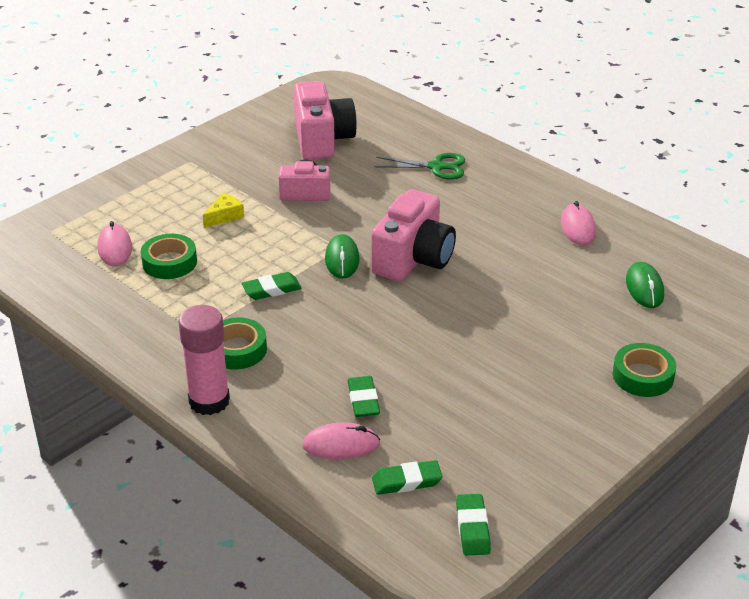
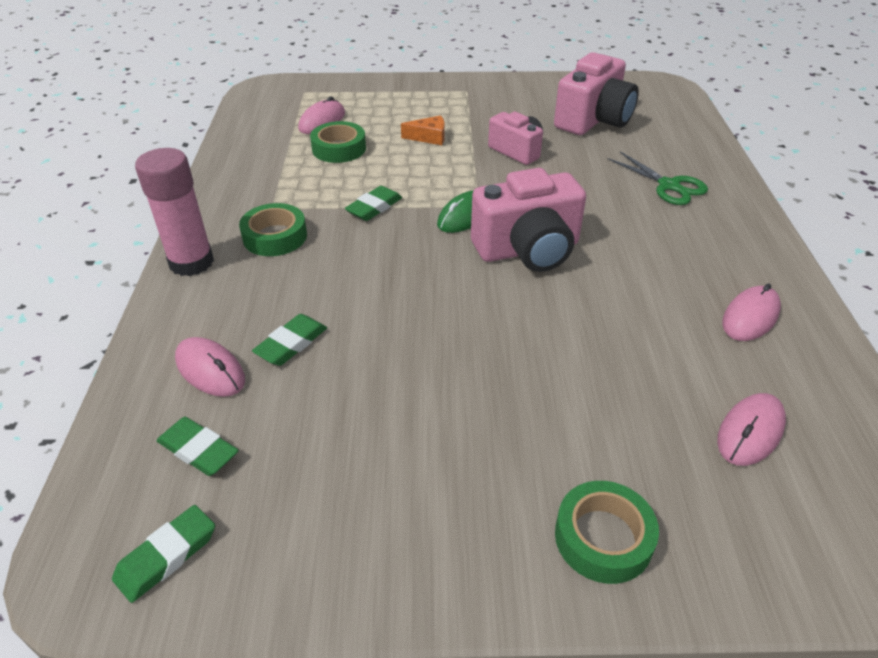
camera: 45 degrees right, 5 degrees up
yellow cheese [203,193,244,228] -> orange cheese [401,115,445,145]
green eraser [242,272,302,300] -> green eraser turned 75 degrees counterclockwise [345,186,402,221]
green mouse [626,262,664,308] -> pink mouse [717,393,786,466]

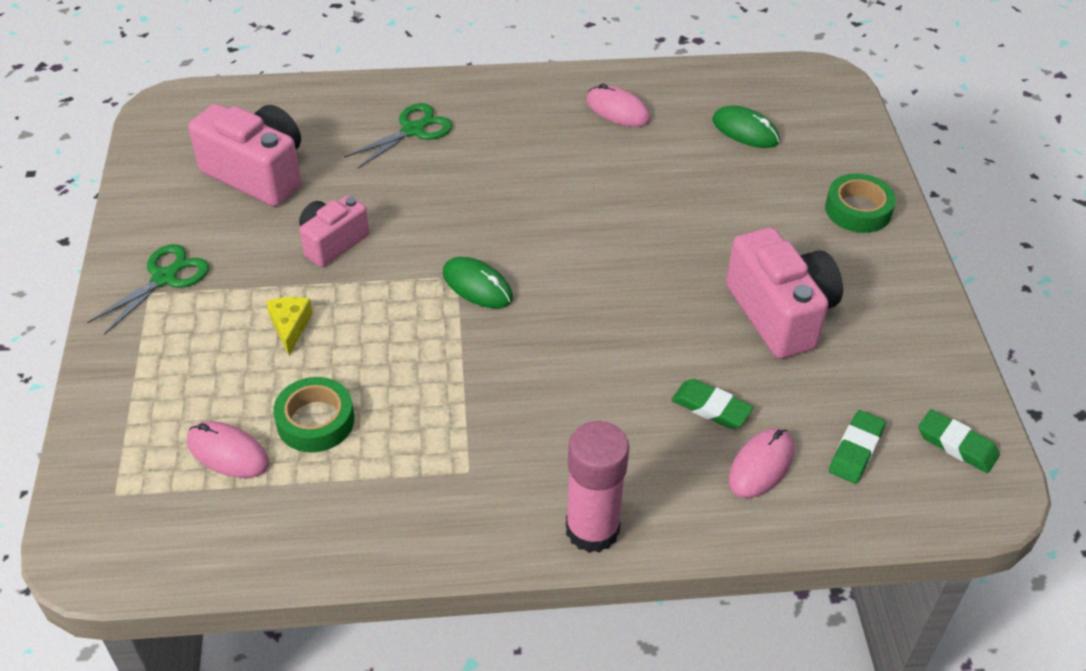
camera: 95 degrees left, 5 degrees up
green tape [239,203,307,256] -> none
green eraser [345,186,402,221] -> none
orange cheese [401,115,445,145] -> yellow cheese [266,297,313,355]
pink camera [471,168,586,272] -> pink camera moved to [726,227,843,359]
pink mouse [717,393,786,466] -> green mouse [712,106,780,148]
none -> green scissors [87,244,209,335]

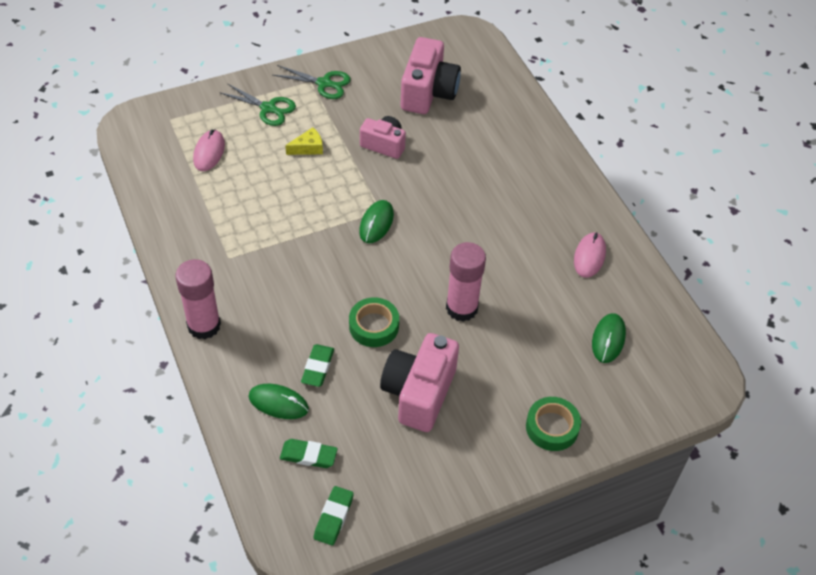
camera: 70 degrees right, 5 degrees up
green tape [273,377,354,453] -> green tape moved to [349,297,399,347]
green scissors [344,103,453,169] -> green scissors moved to [219,83,296,126]
pink camera [726,227,843,359] -> pink camera turned 150 degrees clockwise [380,333,459,432]
pink mouse [728,428,794,498] -> green mouse [248,384,309,419]
none -> pink glue stick [446,242,486,322]

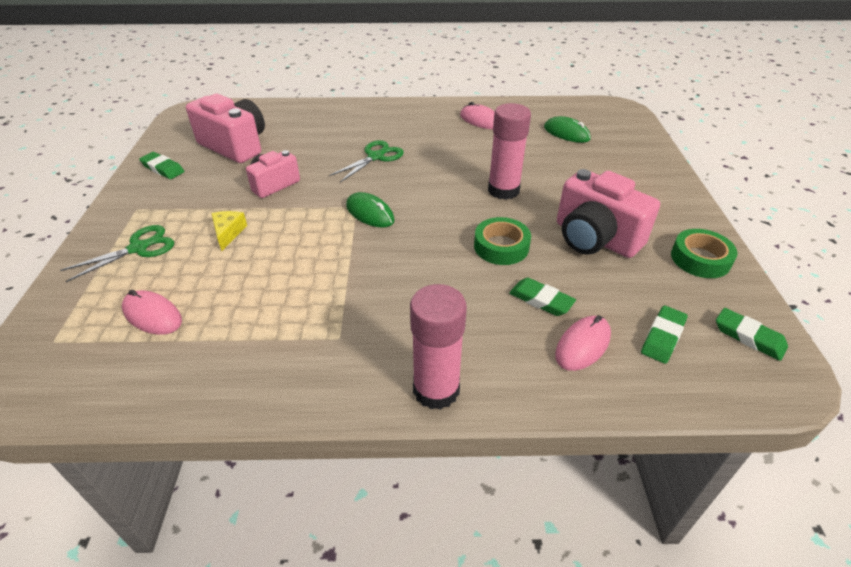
camera: 65 degrees left, 10 degrees down
green mouse [248,384,309,419] -> pink mouse [555,315,611,371]
green scissors [273,65,351,99] -> green scissors moved to [329,140,404,182]
green tape [526,397,581,451] -> green tape moved to [671,229,737,278]
none -> green eraser [139,152,185,179]

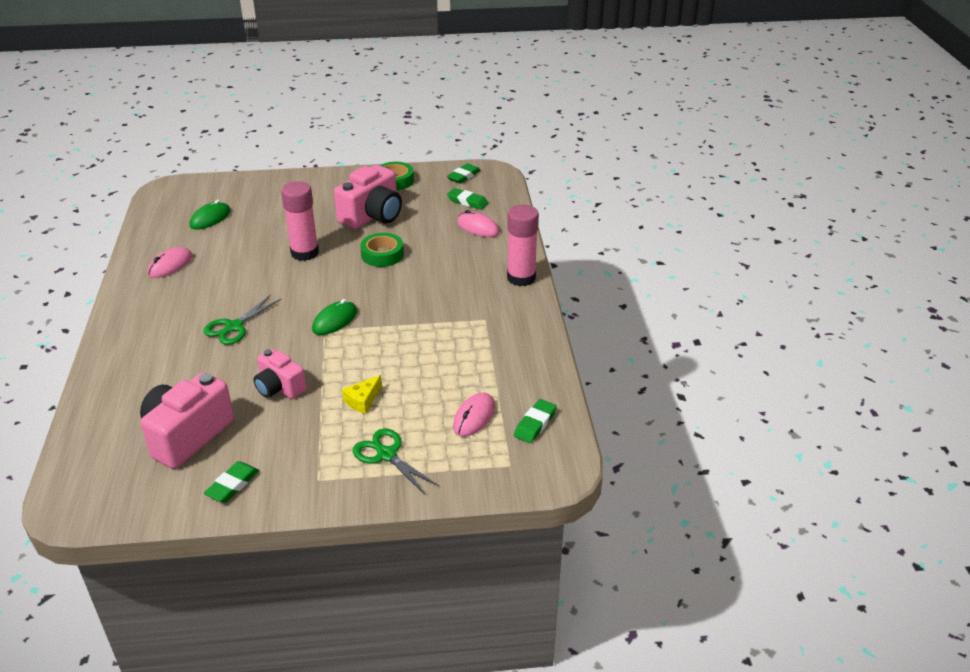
camera: 95 degrees left, 5 degrees down
yellow cheese [211,211,247,251] -> yellow cheese turned 45 degrees counterclockwise [342,375,382,414]
green scissors [329,140,404,182] -> green scissors turned 90 degrees counterclockwise [203,295,281,345]
green eraser [509,278,576,316] -> green eraser moved to [514,399,557,443]

